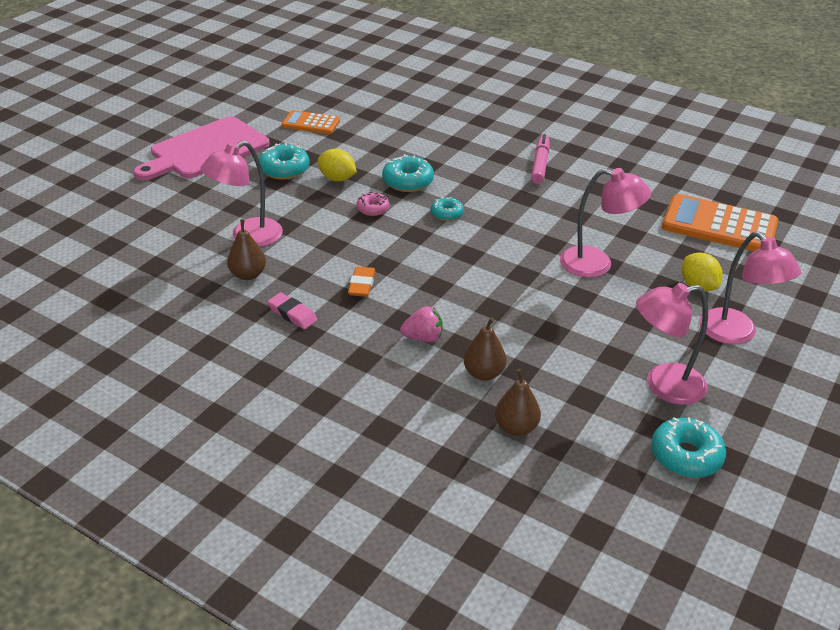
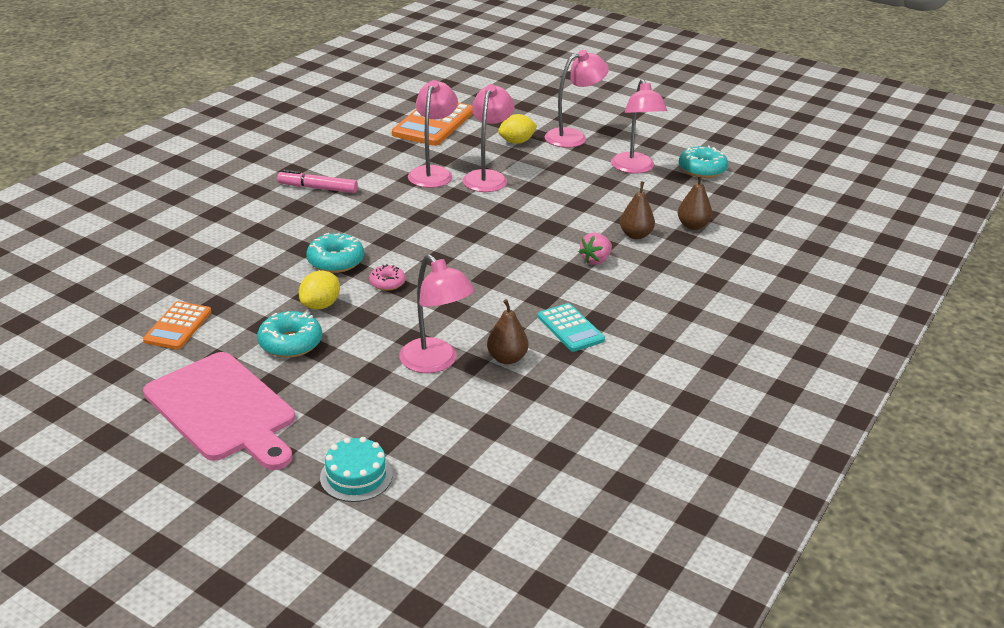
camera: 90 degrees left, 5 degrees down
pink eraser [267,292,318,329] -> turquoise calculator [538,303,605,352]
orange eraser [348,266,376,297] -> none
pink strawberry [400,306,443,342] -> pink strawberry turned 135 degrees counterclockwise [579,232,612,265]
turquoise donut [431,197,464,221] -> none
none -> turquoise cake [320,437,393,502]
none -> pink lamp [408,80,458,188]

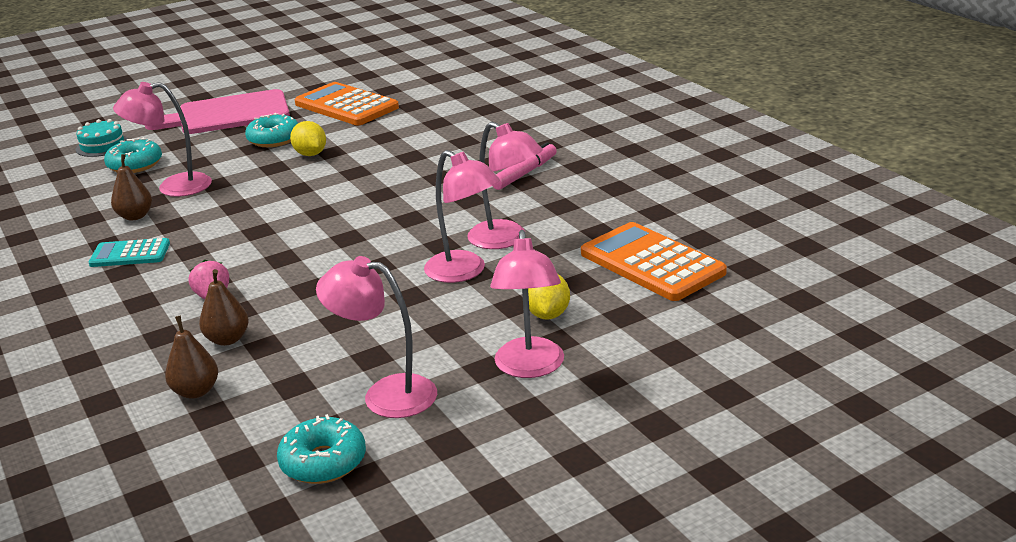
camera: 120 degrees right, 5 degrees down
orange calculator [143,301,211,350] -> orange calculator [295,82,399,125], size x1.74
turquoise donut [306,233,364,273] -> turquoise donut moved to [104,137,162,173]
pink donut [369,264,405,291] -> none

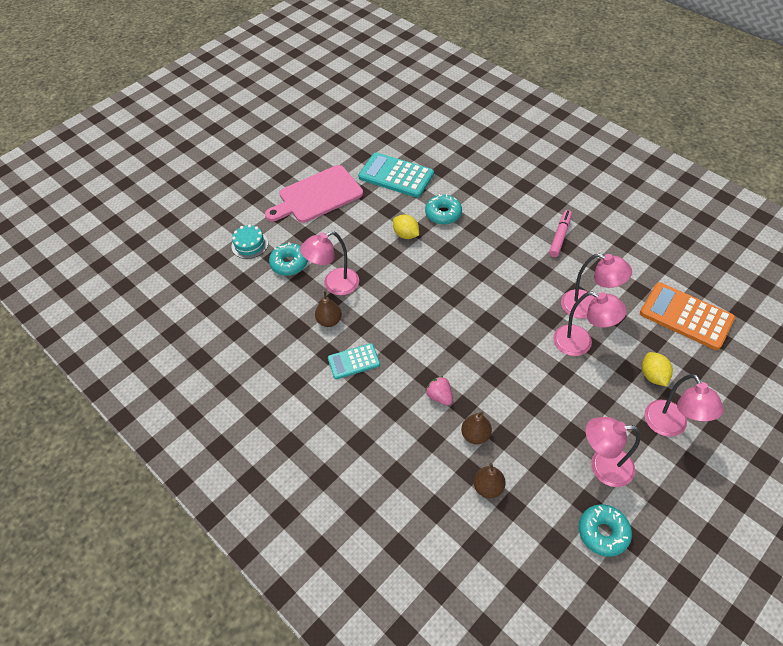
camera: 15 degrees left, 25 degrees up
turquoise donut [245,113,298,147] -> turquoise donut moved to [425,194,462,225]
orange calculator [295,82,399,125] -> turquoise calculator [358,152,434,198]

